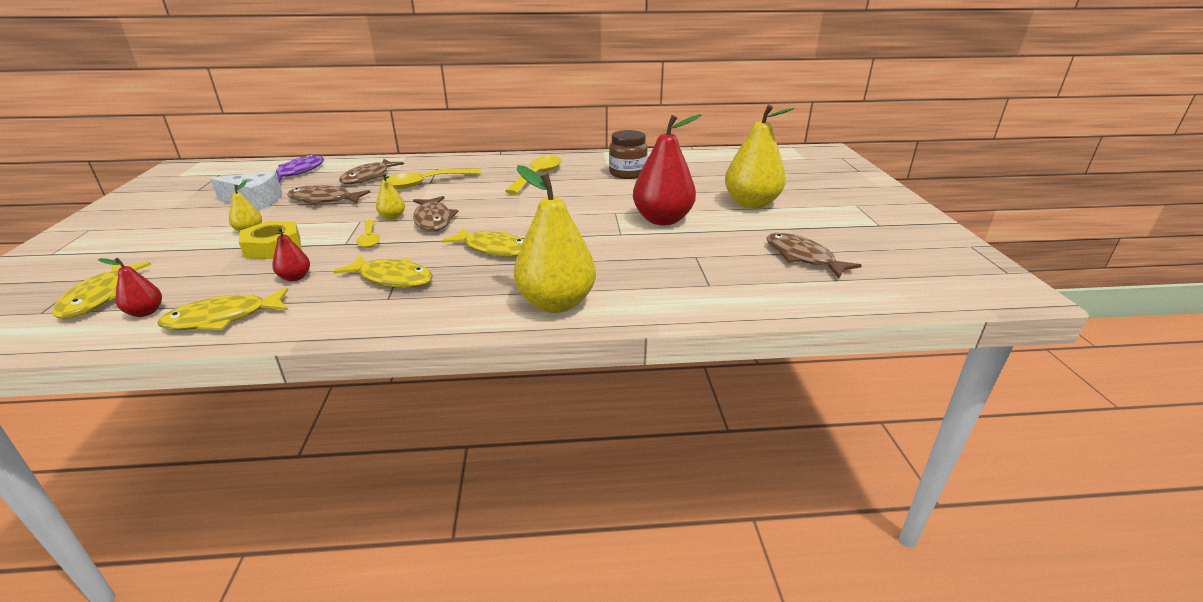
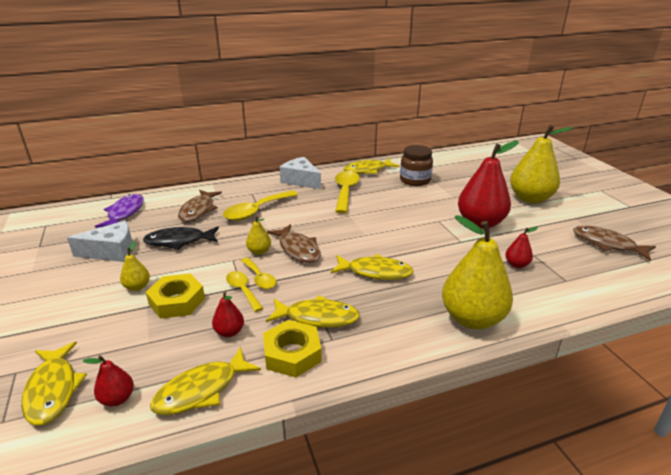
camera: 15 degrees left, 0 degrees up
brown fish [287,185,371,205] -> black fish [143,227,219,250]
none -> yellow spoon [226,271,263,312]
none -> yellow nut [263,320,322,377]
none -> white cheese [279,157,321,189]
none -> yellow fish [343,158,399,174]
none -> red pear [505,227,538,268]

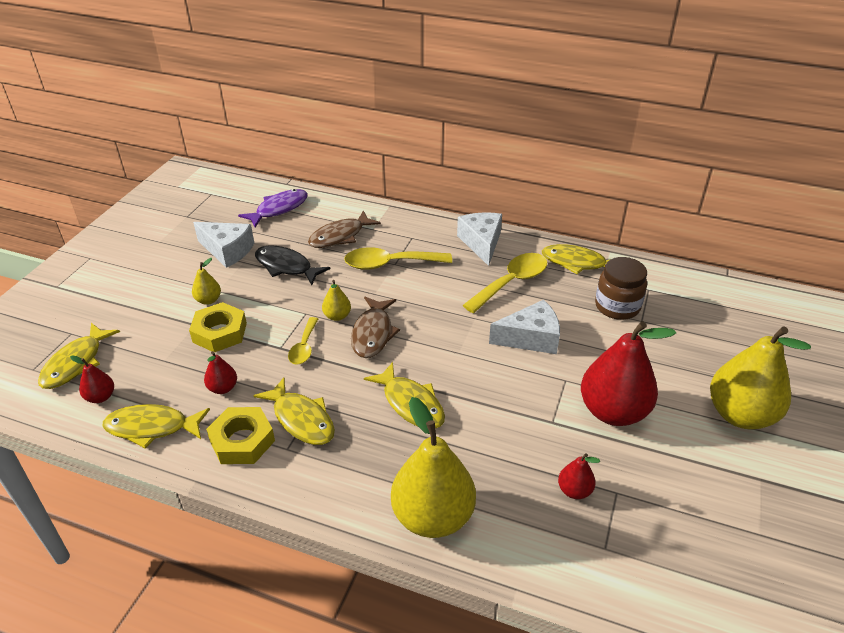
camera: 40 degrees right, 10 degrees up
yellow spoon [226,271,263,312] -> none
brown fish [573,225,656,260] -> none
none -> white cheese [489,300,560,354]

